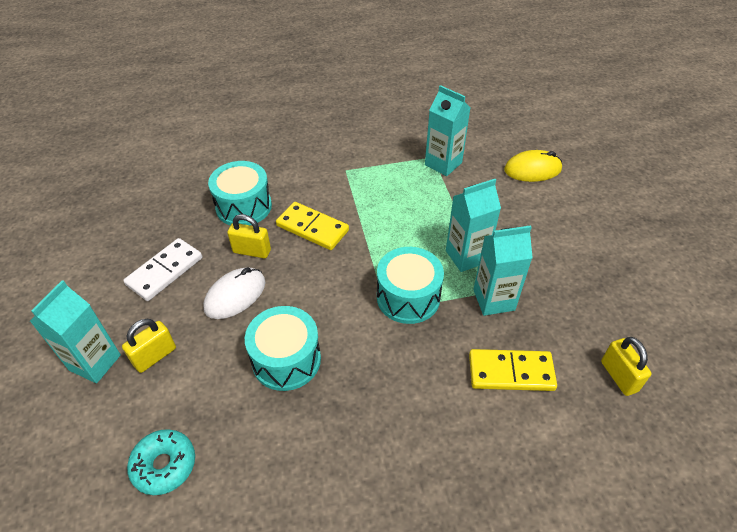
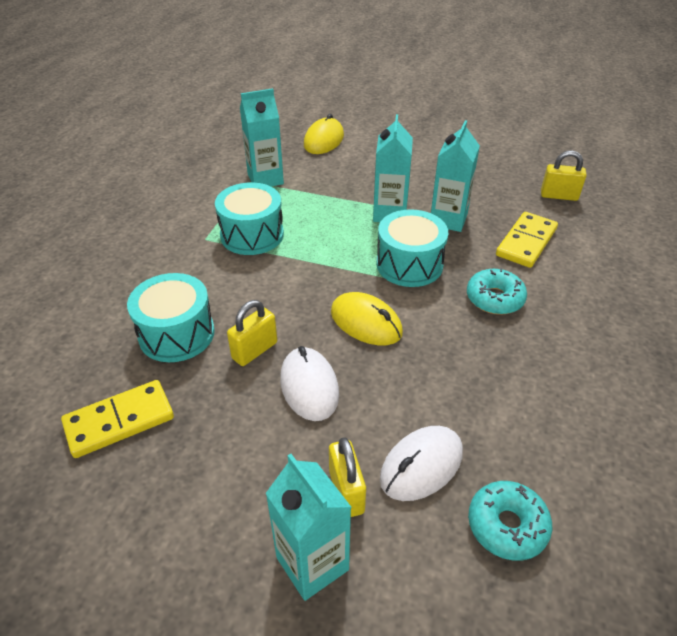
camera: 60 degrees left, 5 degrees down
white domino [123,238,202,301] -> none
turquoise drum [245,306,321,391] -> turquoise drum moved to [215,182,284,255]
yellow domino [276,202,349,250] -> yellow domino moved to [61,380,174,458]
none -> yellow mouse [331,292,403,345]
none -> white mouse [380,426,463,501]
none -> turquoise donut [467,268,527,315]

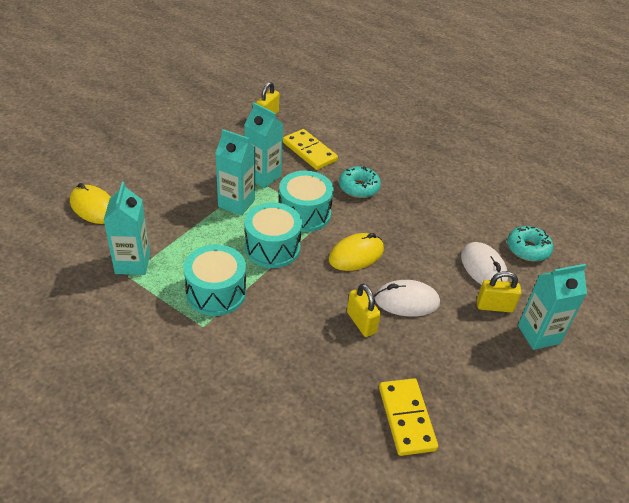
camera: 75 degrees left, 0 degrees up
turquoise drum [127,273,215,362] -> turquoise drum moved to [244,202,302,268]

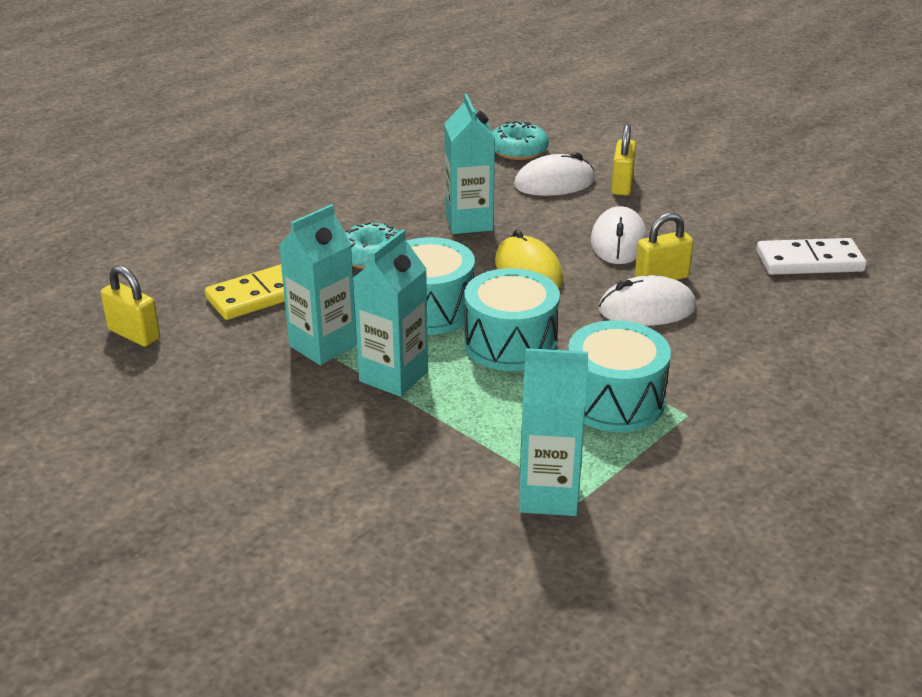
camera: 80 degrees left, 10 degrees down
yellow mouse [70,183,111,224] -> none
yellow domino [379,378,438,456] -> white domino [756,238,867,275]
turquoise carton [518,264,587,350] -> turquoise carton moved to [444,94,495,234]
none -> white mouse [599,275,696,326]

